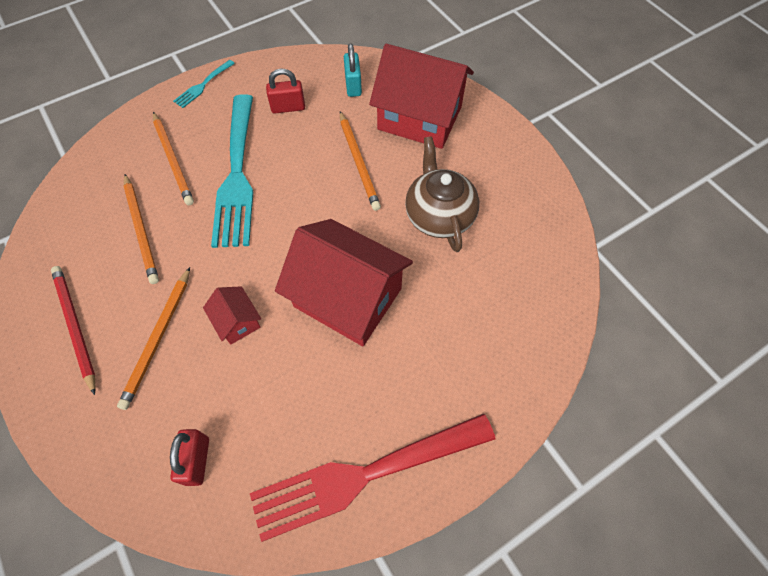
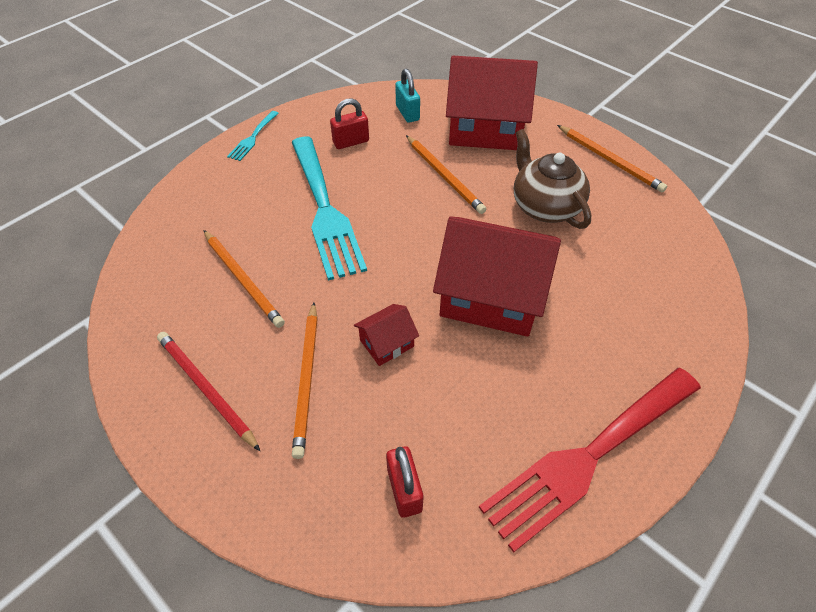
camera: 15 degrees left, 10 degrees down
orange pencil [153,112,194,205] -> orange pencil moved to [557,125,667,193]
red house [203,286,261,345] -> red house turned 75 degrees counterclockwise [354,304,419,366]

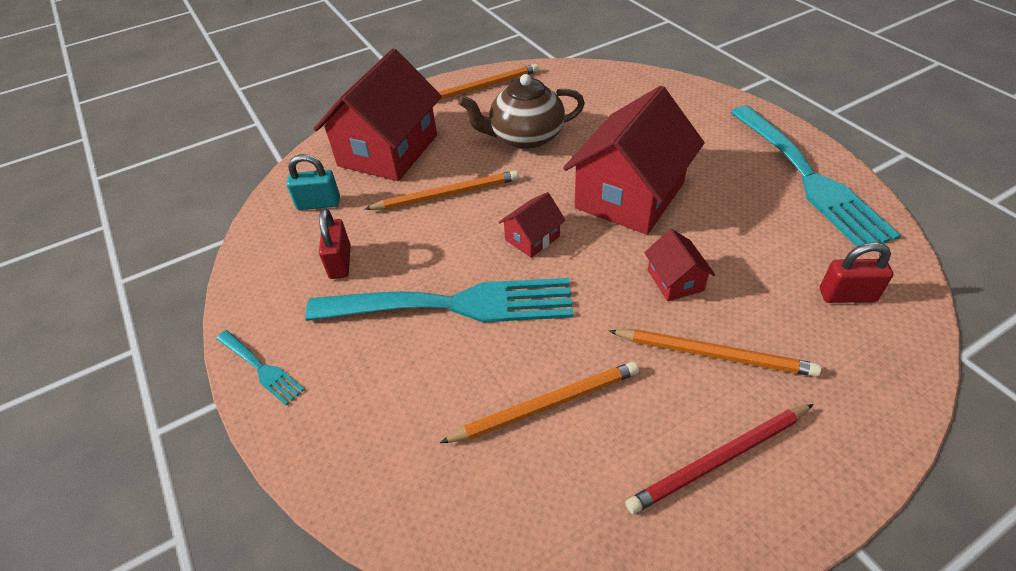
camera: 70 degrees left, 5 degrees down
red fork [479,368,701,553] -> turquoise fork [730,106,901,247]
none -> red house [499,192,566,258]

